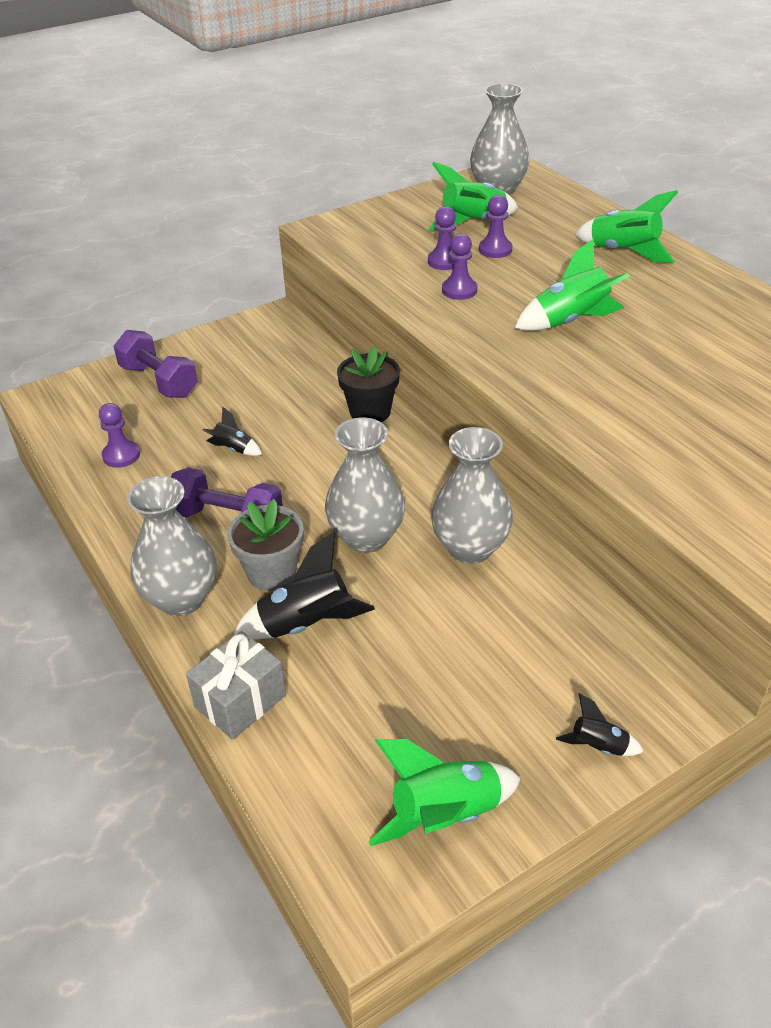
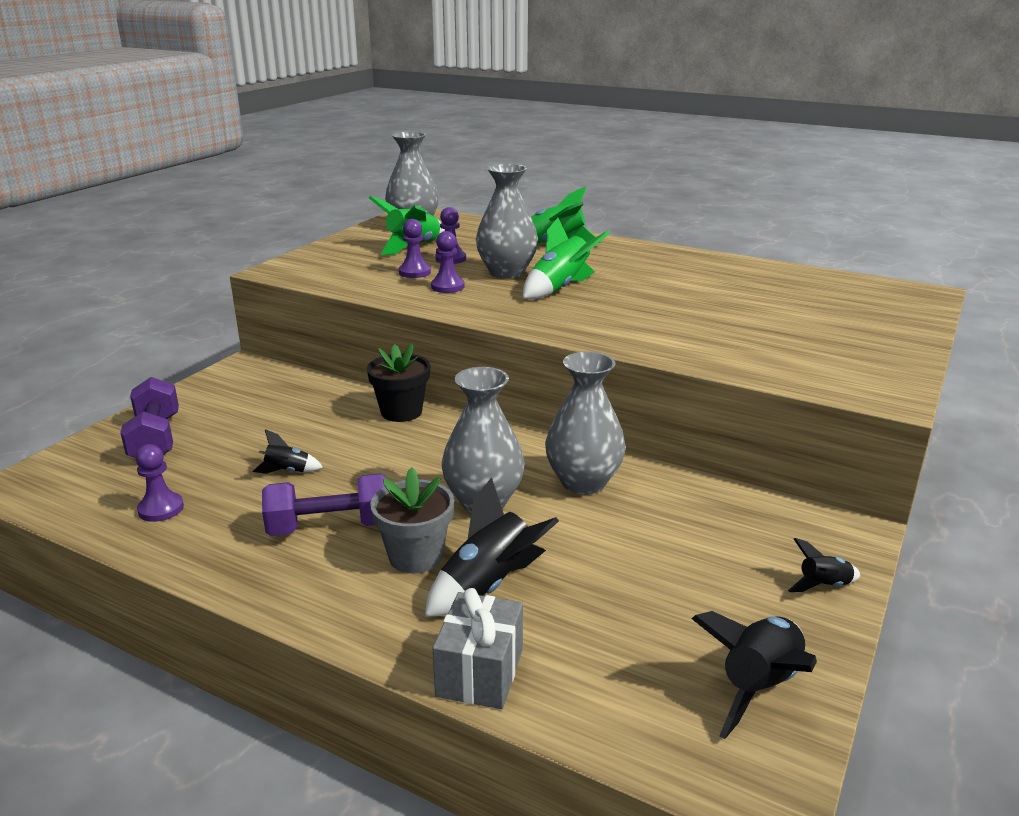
camera: 30 degrees left, 15 degrees down
purple dumbbell [114,330,198,398] -> purple dumbbell turned 60 degrees clockwise [120,377,179,458]
grey vase [127,476,217,616] -> grey vase moved to [476,164,538,279]
green rocket [369,739,521,846] -> black rocket [691,611,817,739]

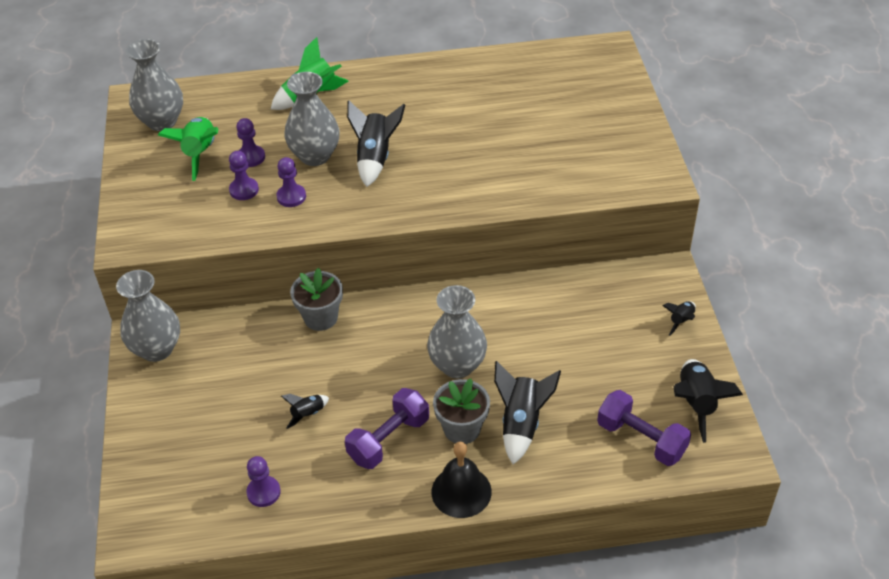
camera: 35 degrees left, 20 degrees up
purple dumbbell [120,377,179,458] -> purple dumbbell moved to [597,390,691,466]
black flower pot [367,343,430,422] -> grey flower pot [290,268,343,331]
grey gift [433,588,523,709] -> none
green rocket [523,218,610,299] -> black rocket [347,100,405,187]
grey vase [545,351,626,495] -> grey vase moved to [116,270,180,362]
none -> black bell [431,442,492,518]

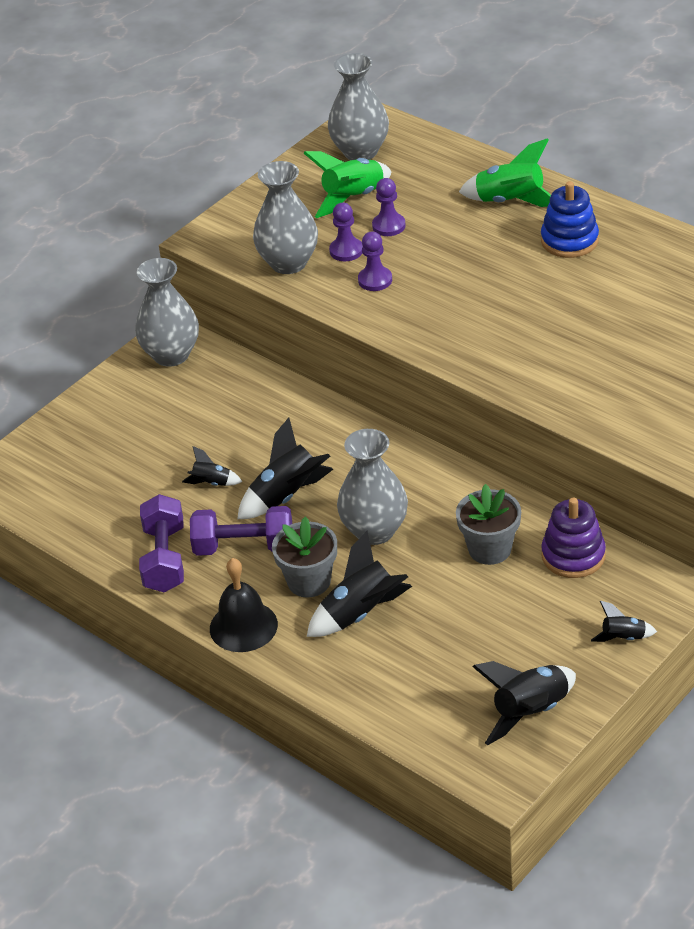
camera: 50 degrees right, 5 degrees down
purple pawn [246,456,281,507] -> none
grey vase [284,72,340,166] -> grey vase moved to [253,161,318,274]
grey flower pot [290,268,343,331] -> grey flower pot moved to [456,484,521,565]
black rocket [347,100,405,187] -> black rocket moved to [237,418,333,519]
purple dumbbell [597,390,691,466] -> purple dumbbell moved to [139,494,184,593]
none -> blue stacking toy [541,181,599,258]
none -> purple stacking toy [541,498,606,578]

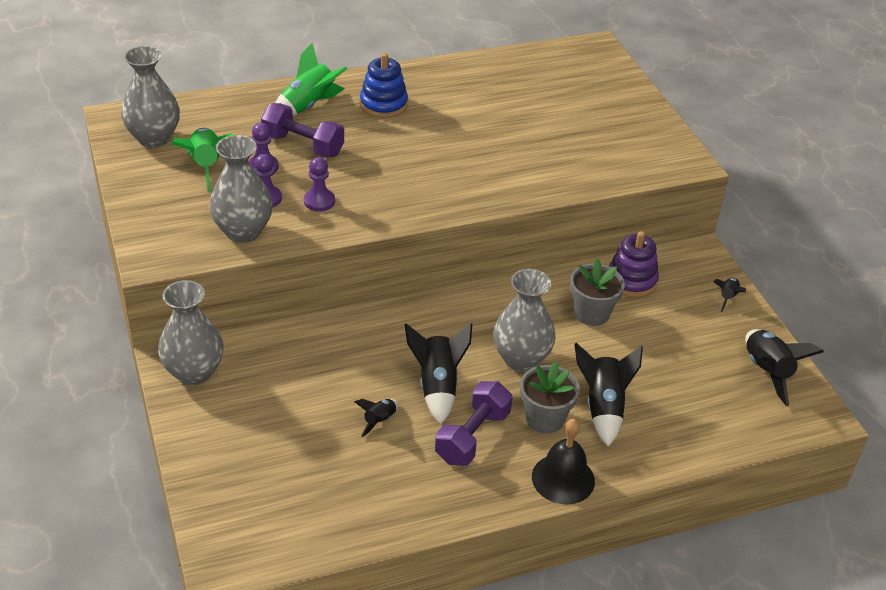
camera: 65 degrees left, 0 degrees up
purple dumbbell [139,494,184,593] -> purple dumbbell moved to [261,103,344,158]

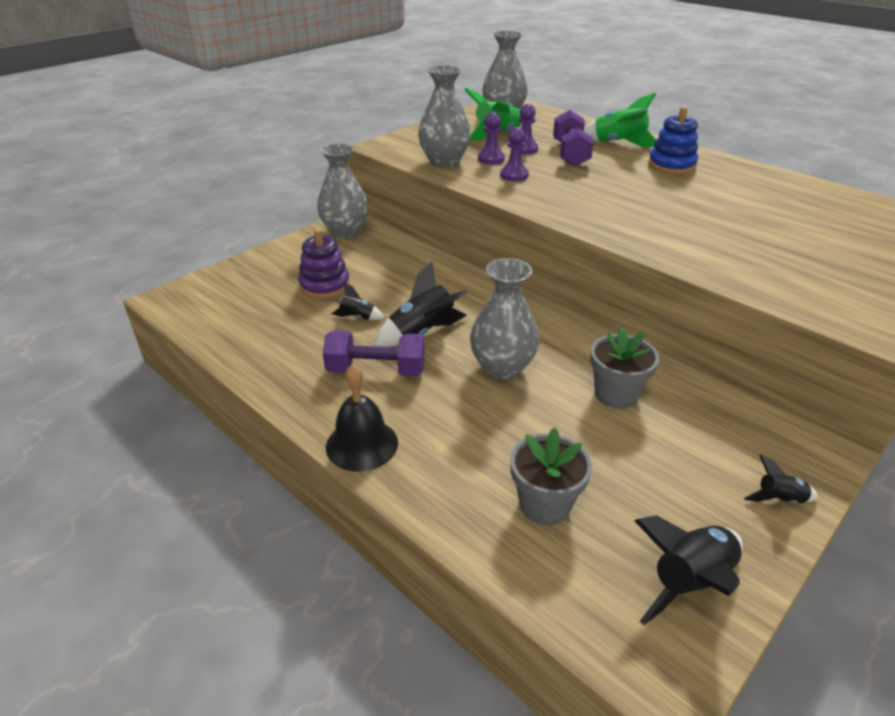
camera: 65 degrees right, 5 degrees down
grey flower pot [520,361,580,434] -> grey flower pot moved to [510,427,592,526]
black rocket [574,343,643,447] -> none
purple stacking toy [609,231,659,297] -> purple stacking toy moved to [298,229,350,299]

